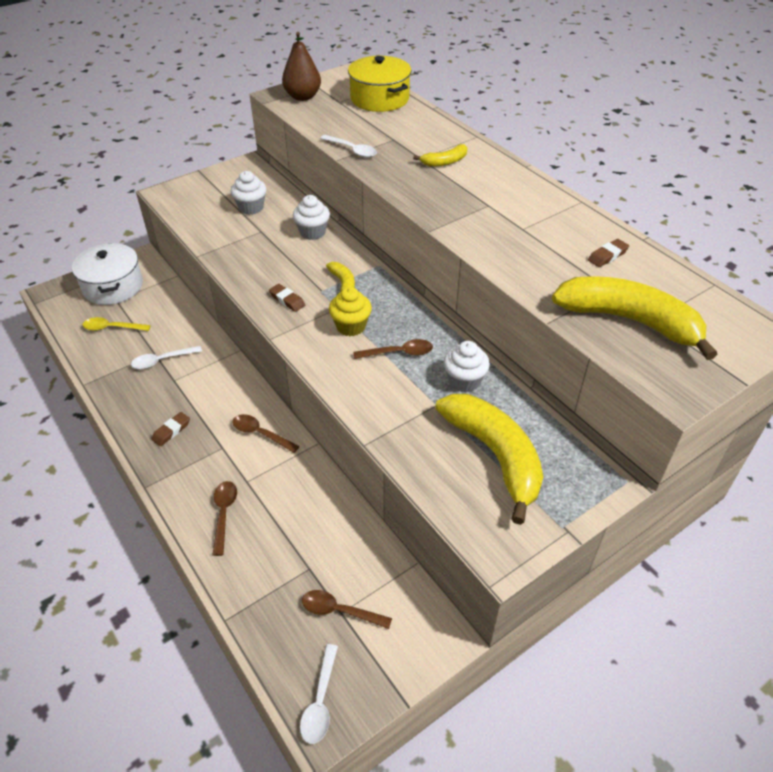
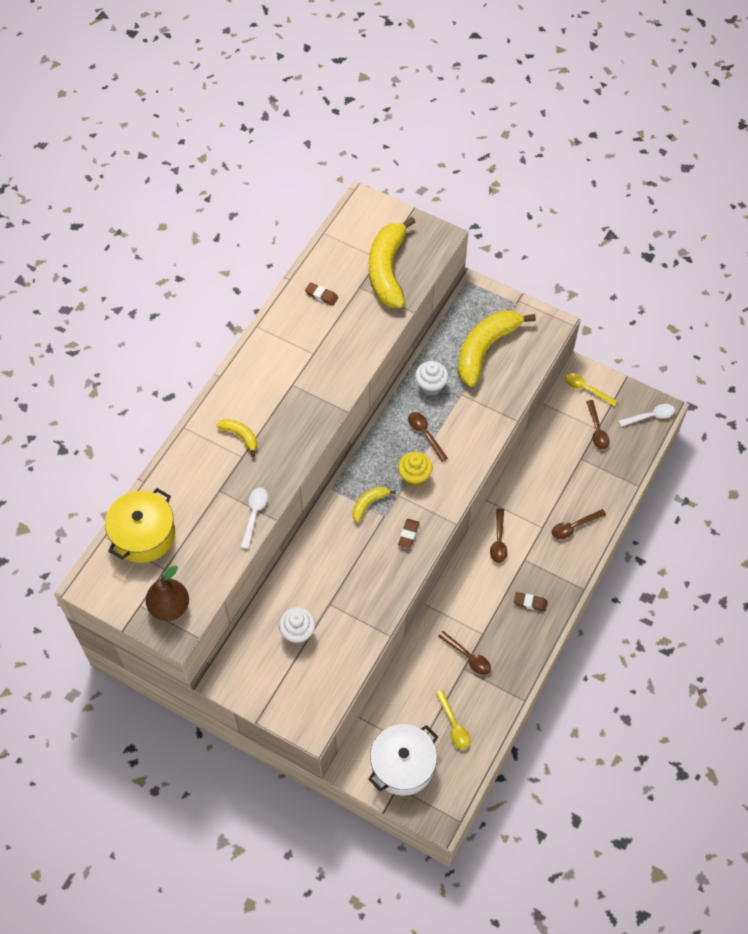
camera: 115 degrees left, 15 degrees up
white spoon [131,346,202,369] -> brown spoon [438,631,491,675]
white cupcake [293,195,330,240] -> none
none -> yellow spoon [565,373,618,407]

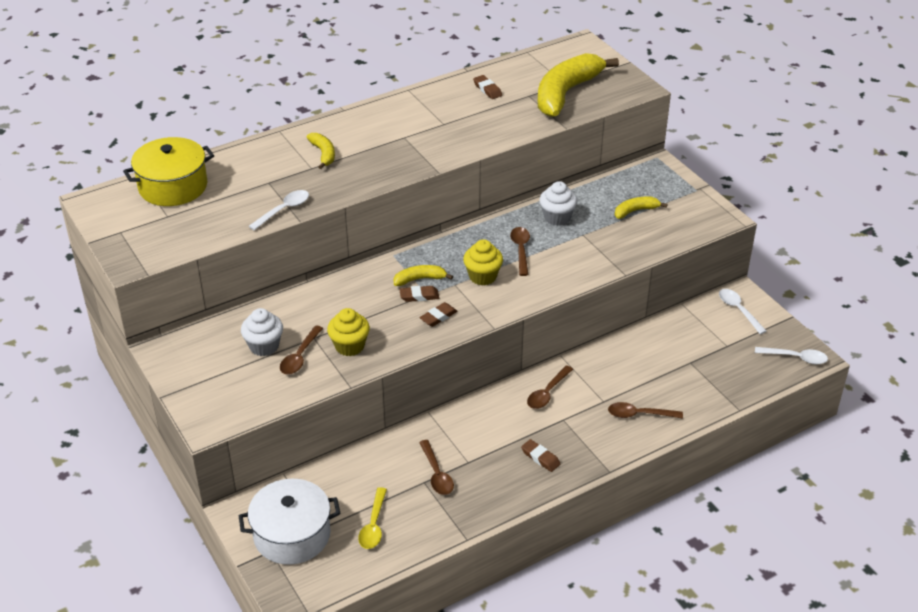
camera: 30 degrees right, 20 degrees down
brown pear [146,565,189,621] -> none
yellow banana [458,310,536,387] -> yellow banana [615,196,667,219], size x0.46
yellow spoon [565,373,618,407] -> white spoon [719,289,767,334]
brown spoon [586,400,610,450] -> brown spoon moved to [280,325,323,375]
none -> yellow cupcake [327,308,370,356]
none -> brown eraser [399,286,439,302]

